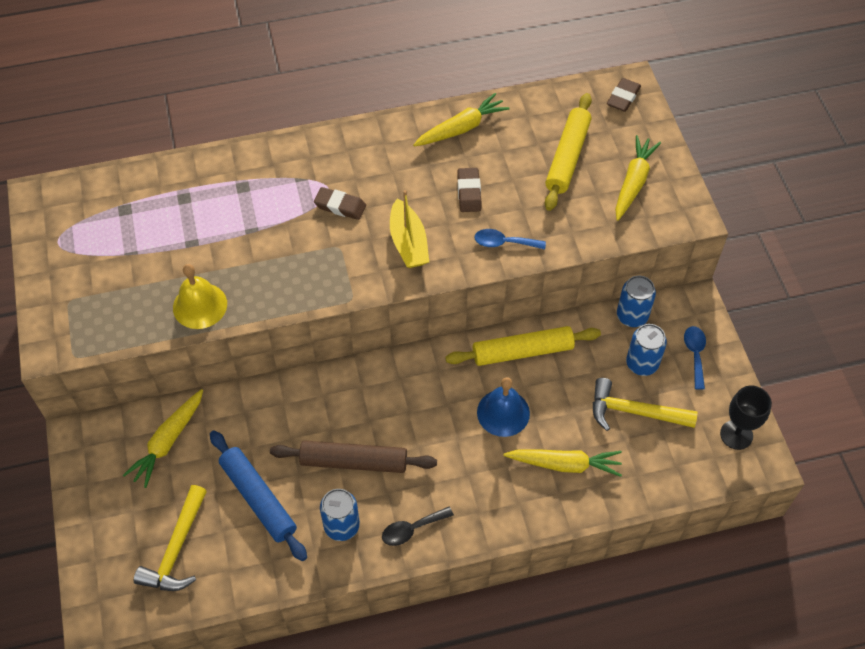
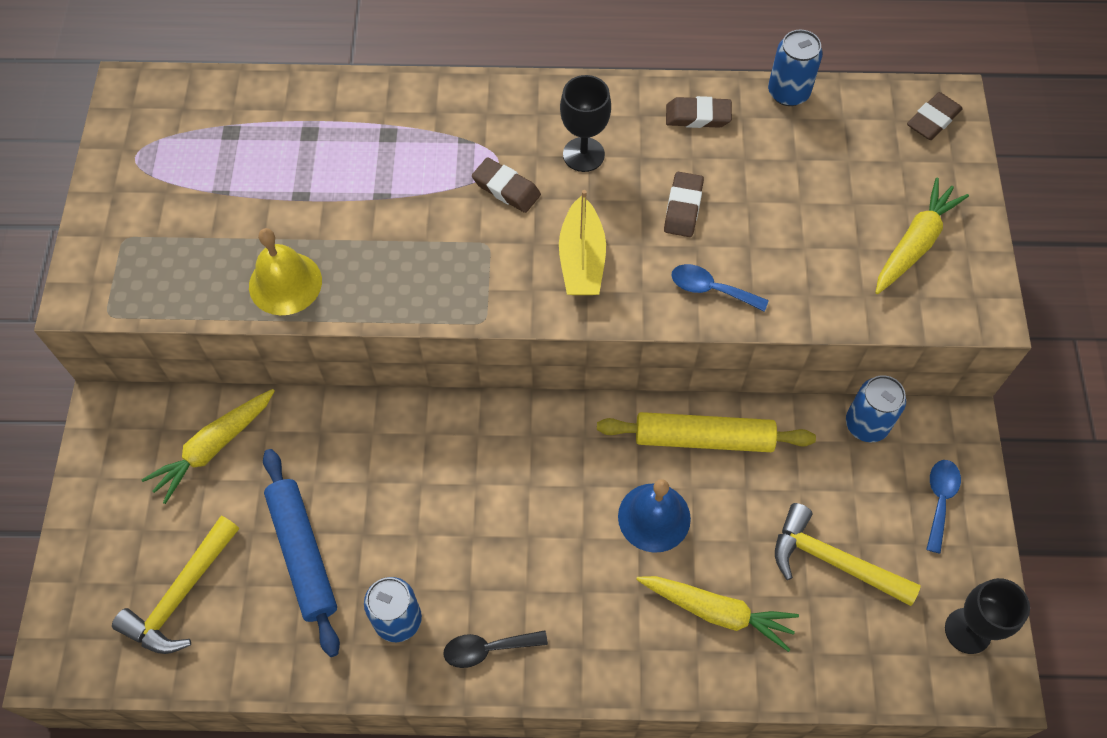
camera: 15 degrees right, 5 degrees up
brown rolling pin [270,440,437,473] -> none
yellow carrot [413,93,510,147] -> brown eraser [666,96,732,128]
yellow rolling pin [545,93,592,211] -> none
blue can [626,324,667,376] -> blue can moved to [768,30,823,106]
none -> black goblet [560,75,611,172]

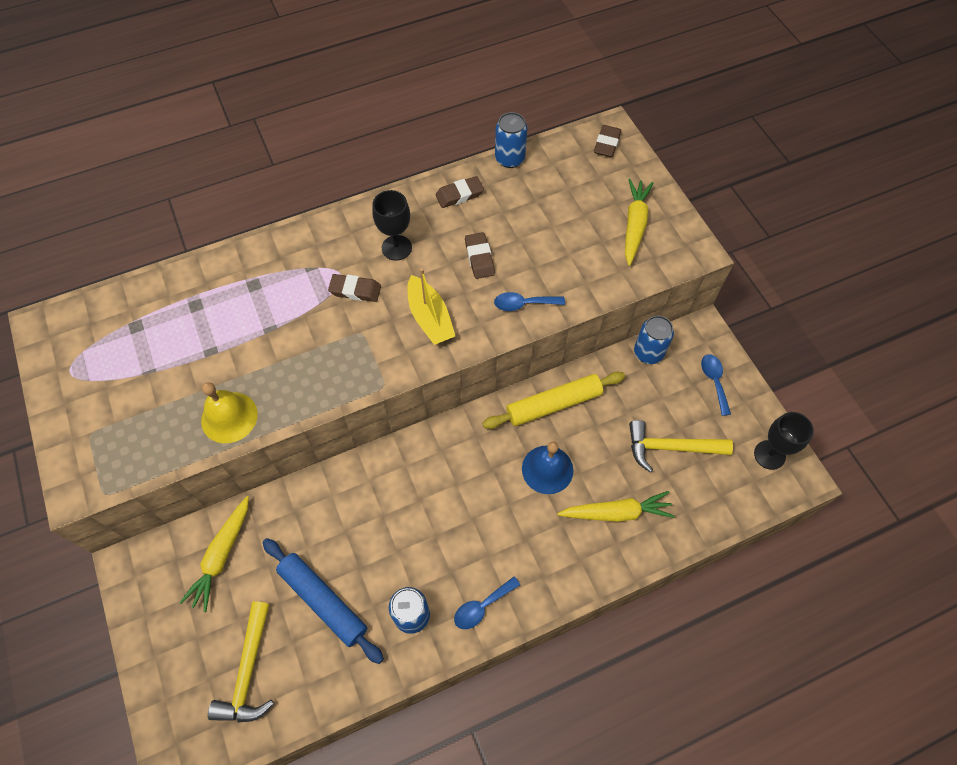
camera: 25 degrees left, 0 degrees up
black spoon [443,630,548,668] -> blue spoon [454,576,520,629]

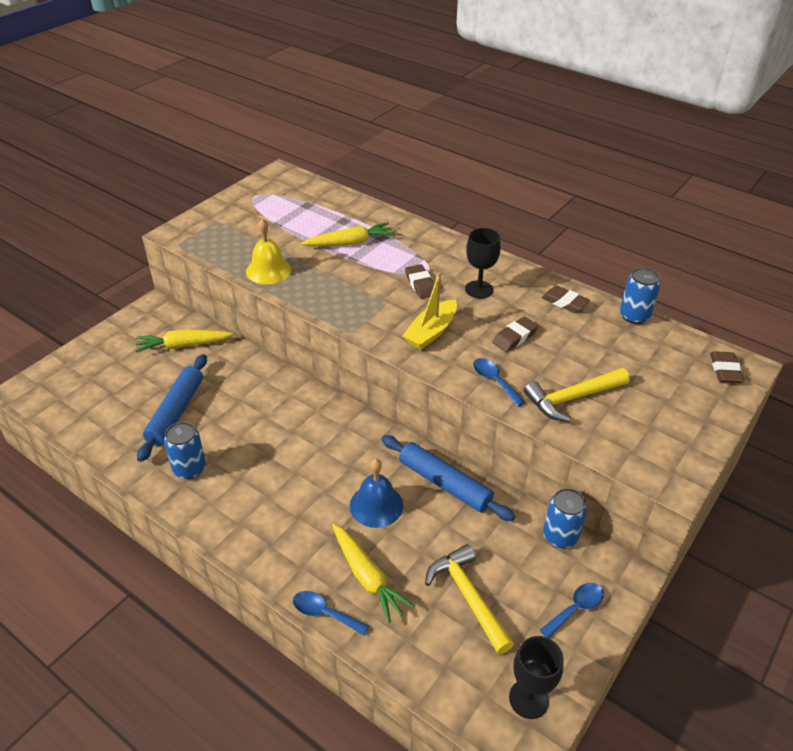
camera: 60 degrees right, 20 degrees down
yellow hammer [208,601,274,723] -> yellow hammer moved to [524,368,629,422]
blue spoon [454,576,520,629] -> blue spoon moved to [293,591,369,635]
yellow rolling pin [482,372,625,429] -> blue rolling pin [382,435,515,521]
brown eraser [594,125,621,157] -> brown eraser turned 75 degrees counterclockwise [710,351,744,383]
yellow carrot [625,179,654,266] -> yellow carrot moved to [301,222,395,246]

